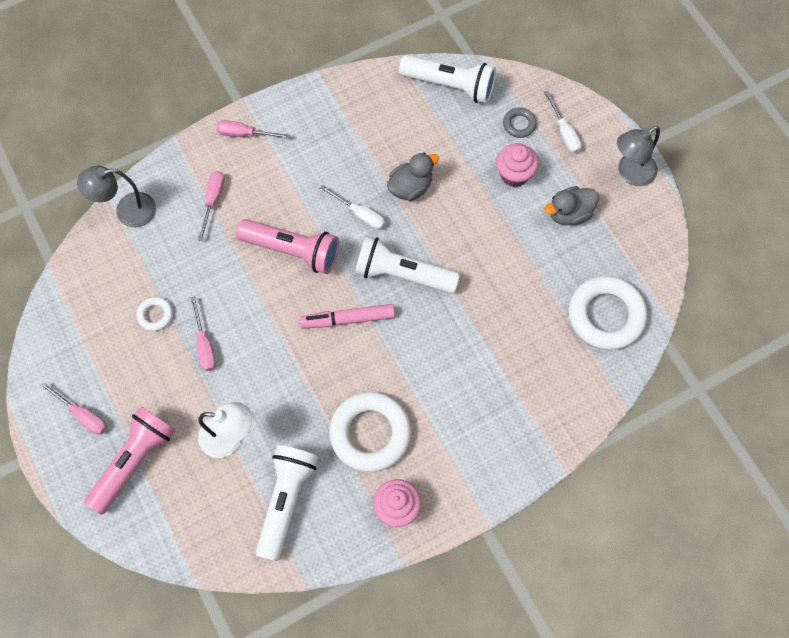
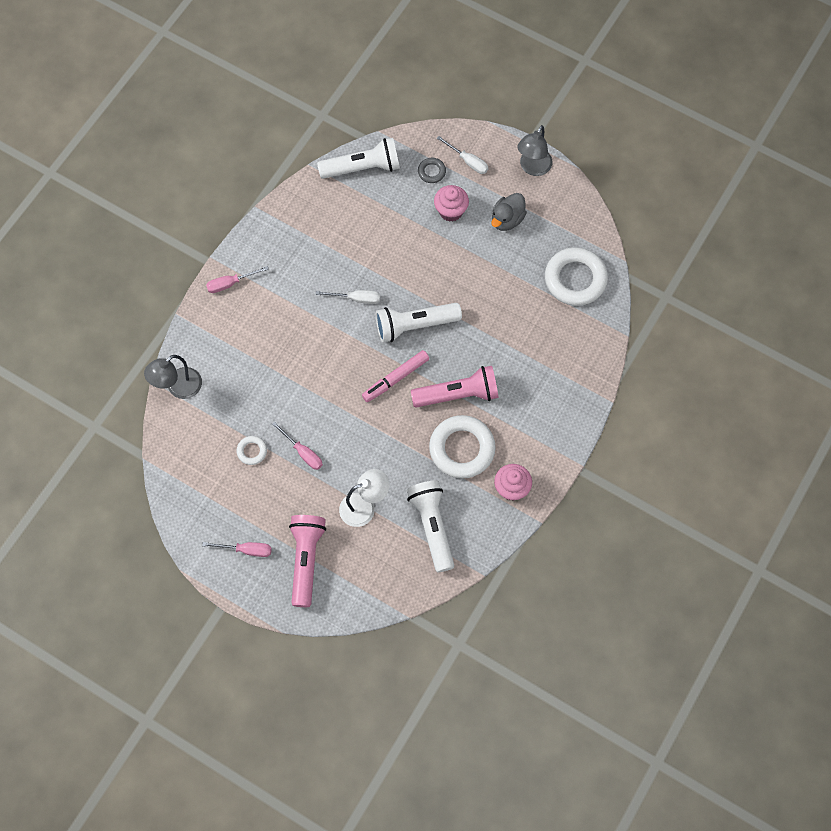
camera: 30 degrees left, 0 degrees up
pink screwdriver [198,171,224,241] -> none
pink flashlight [236,219,339,274] -> pink flashlight moved to [411,366,499,408]
grey duck [387,153,439,201] -> none

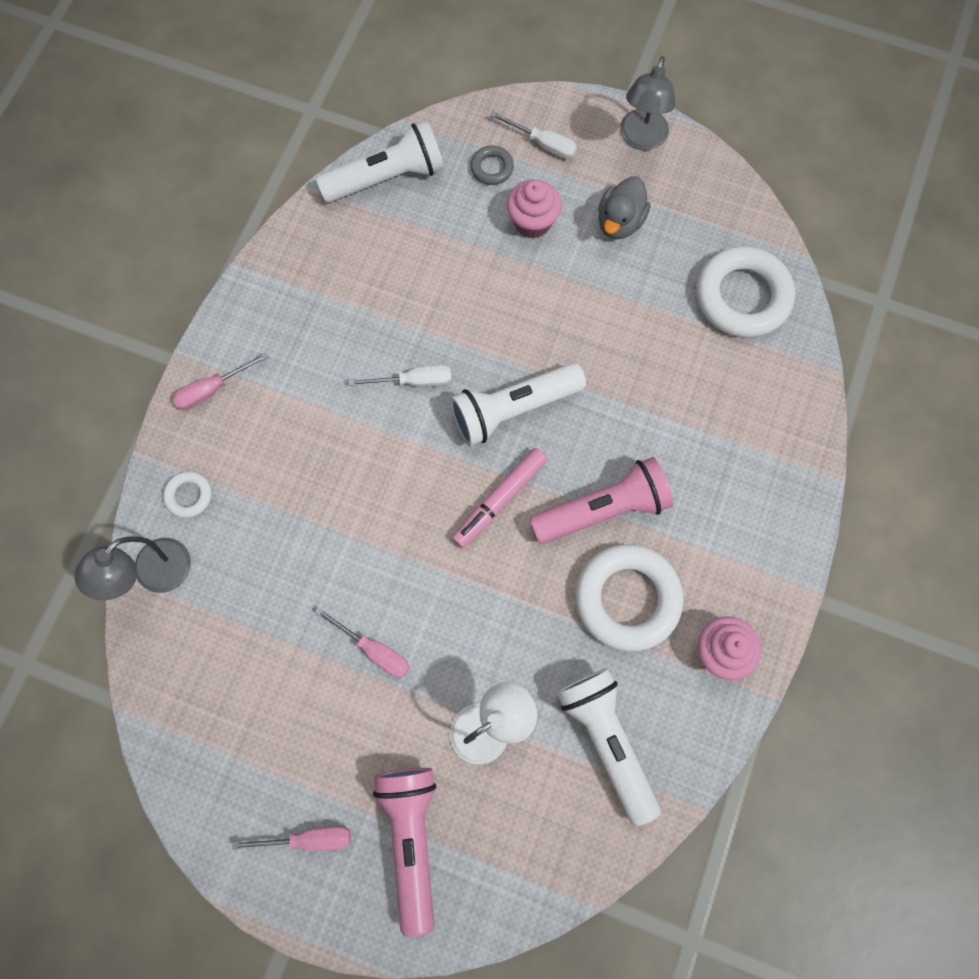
camera: 10 degrees left, 5 degrees up
white ring [236,436,267,465] -> white ring moved to [163,471,212,518]

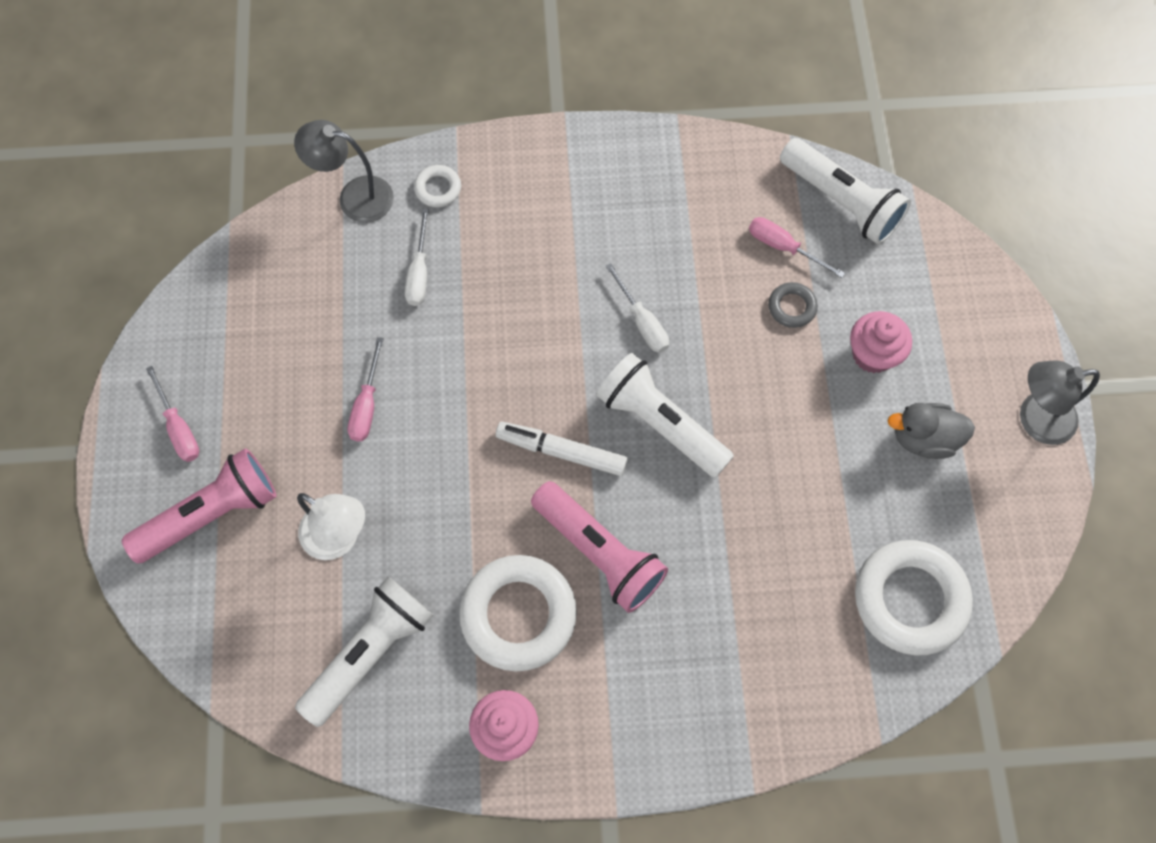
camera: 65 degrees right, 5 degrees down
pink screwdriver [172,352,268,410] -> pink screwdriver moved to [749,217,845,278]
pink marker [452,448,548,548] -> white marker [496,422,628,476]
grey ring [471,145,514,185] -> grey ring moved to [768,282,818,328]
white screwdriver [490,112,577,159] -> white screwdriver moved to [405,209,429,306]

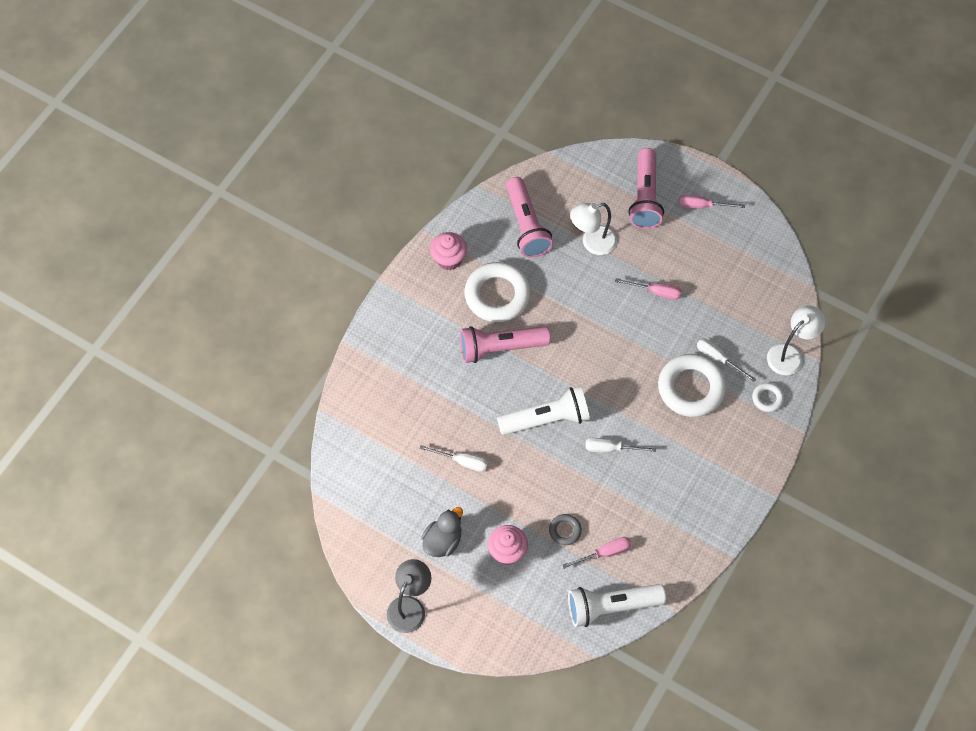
camera: 125 degrees right, 5 degrees down
grey lamp [294,120,394,223] -> white lamp [767,306,825,375]
white flashlight [295,577,433,727] -> pink flashlight [506,177,553,258]
pink screwdriver [348,337,384,441] -> pink screwdriver turned 150 degrees clockwise [615,278,682,300]
white marker [496,422,628,476] -> none
white ring [855,540,973,655] -> white ring moved to [658,354,726,417]
none -> white screwdriver [420,445,488,472]

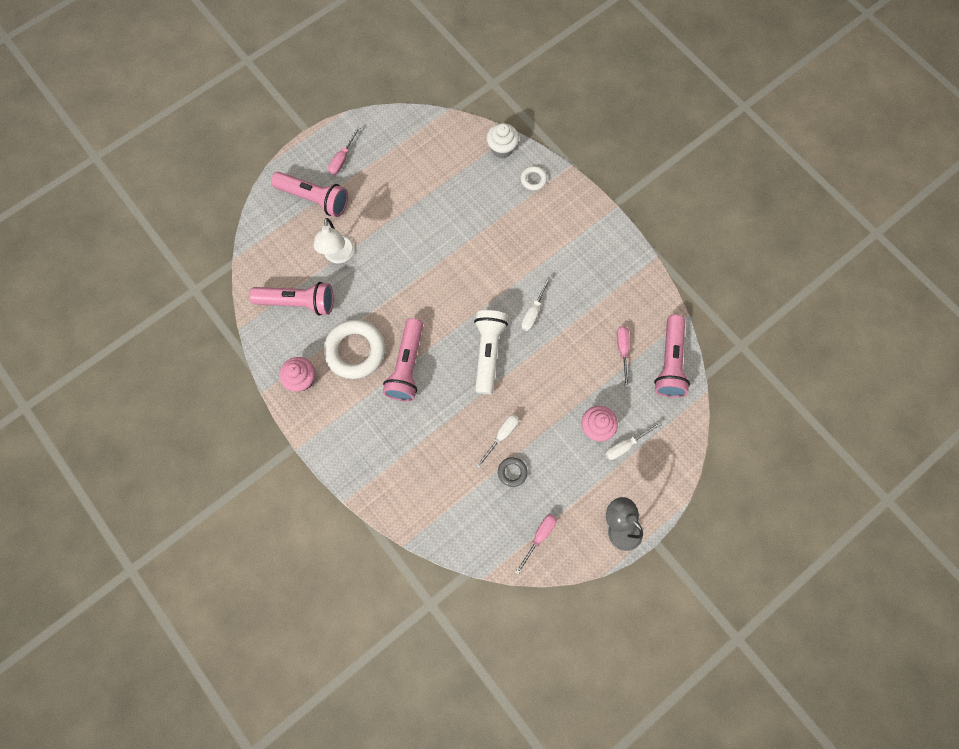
camera: 70 degrees left, 10 degrees up
grey duck [421,507,463,557] -> none
grey ring [549,514,582,545] -> grey ring moved to [498,457,528,487]
white flashlight [568,584,666,627] -> pink flashlight [654,315,690,398]
pink screwdriver [615,278,682,300] -> pink screwdriver moved to [515,514,557,574]
white ring [658,354,726,417] -> none
white screwdriver [697,338,756,382] -> white screwdriver moved to [605,422,662,460]
white lamp [767,306,825,375] -> white cupcake [486,123,519,158]

